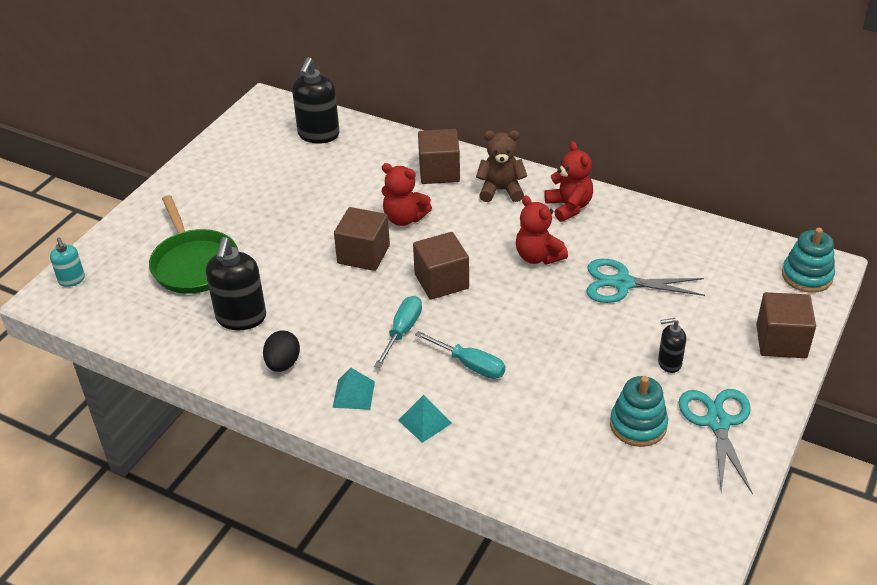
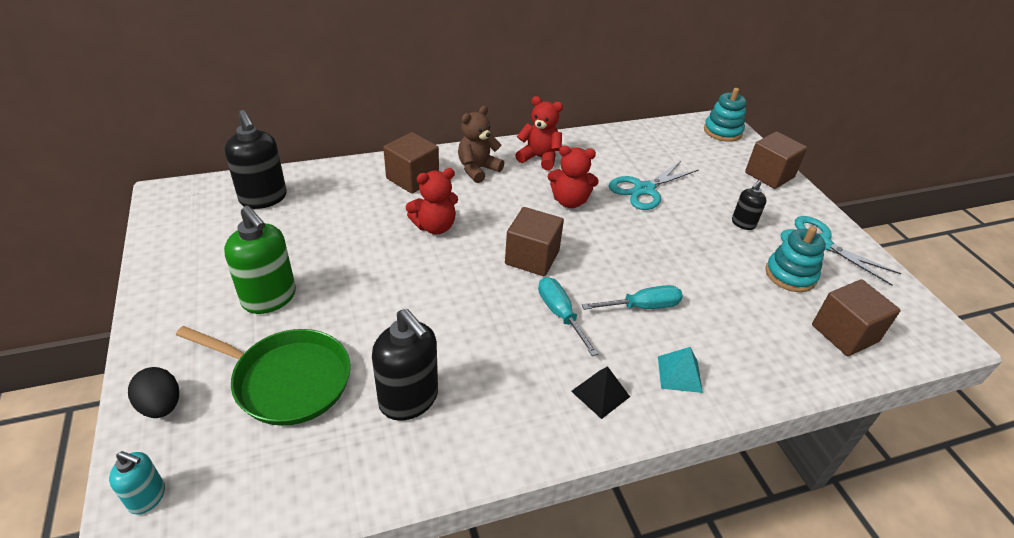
camera: 50 degrees left, 0 degrees up
black egg [263,330,300,372] -> black egg moved to [128,367,179,418]
turquoise pyramid [333,368,375,410] -> black pyramid [571,366,630,419]
brown cube [334,207,390,271] -> brown cube moved to [812,279,901,356]
none -> green soap dispenser [224,206,296,314]

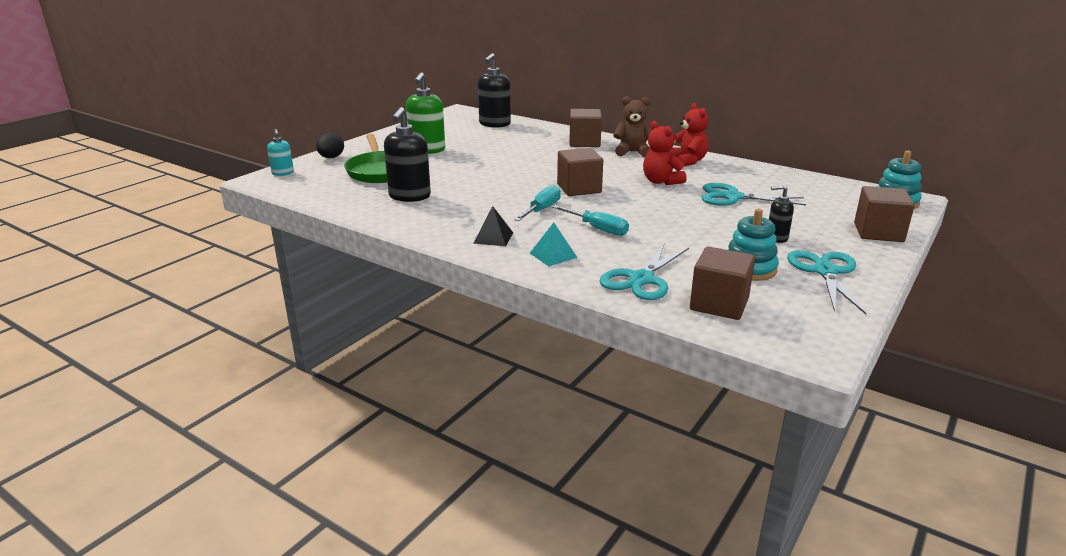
camera: 55 degrees right, 15 degrees down
red teddy bear [406,168,458,234] -> none
none -> turquoise scissors [599,244,689,300]

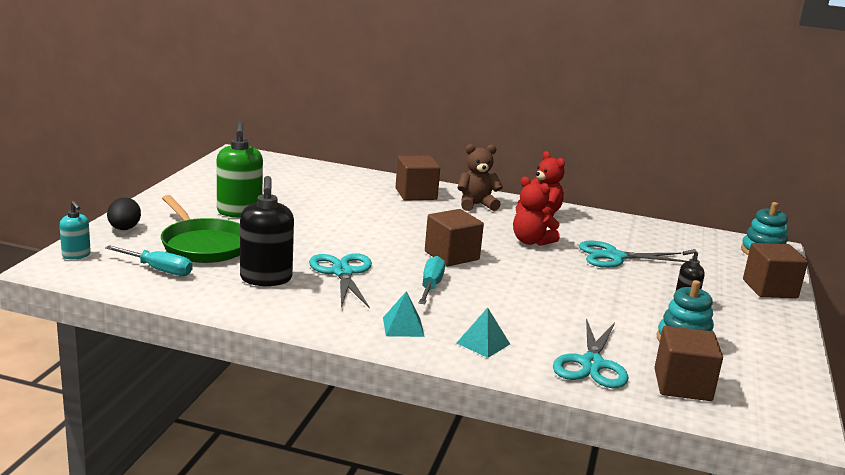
camera: 20 degrees left, 5 degrees down
black pyramid [473,206,513,246] -> turquoise pyramid [383,291,425,337]
black soap dispenser [478,53,511,128] -> none
turquoise screwdriver [552,205,629,236] -> turquoise screwdriver moved to [105,245,193,276]
turquoise scissors [787,250,866,314] -> turquoise scissors moved to [309,253,372,309]

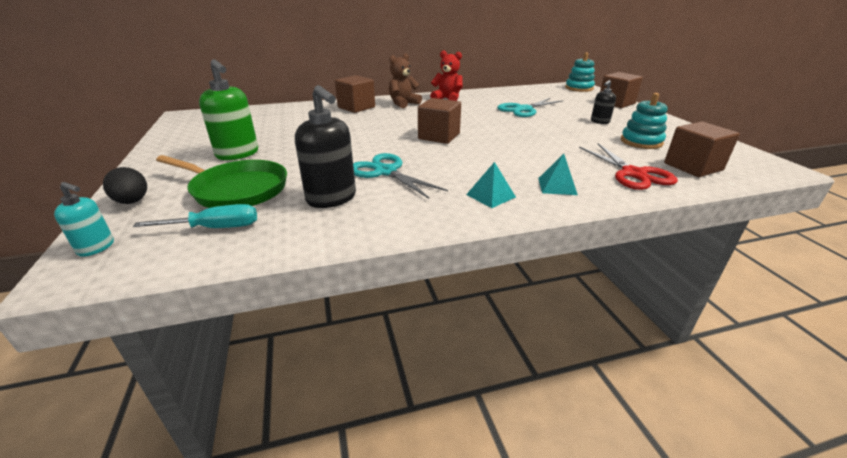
camera: 30 degrees left, 10 degrees up
turquoise screwdriver [419,256,445,304] -> none
red teddy bear [513,177,560,246] -> none
turquoise scissors [553,318,628,388] -> red scissors [579,143,678,190]

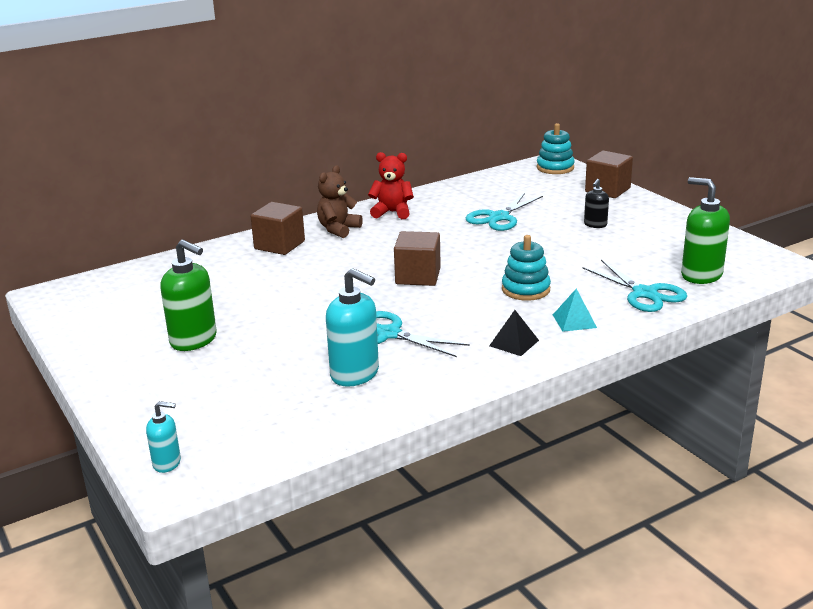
camera: 15 degrees left, 5 degrees down
black egg [103,167,147,204] -> none
turquoise screwdriver [133,204,257,228] -> none
green pan [156,155,287,208] -> none
black soap dispenser [295,85,356,208] -> turquoise soap dispenser [326,268,379,387]
turquoise pyramid [466,162,516,208] -> black pyramid [489,310,539,356]
red scissors [579,143,678,190] -> turquoise scissors [582,260,687,312]
turquoise stacking toy [621,93,668,149] -> turquoise stacking toy moved to [502,235,551,301]
brown cube [664,122,740,177] -> green soap dispenser [681,177,730,284]

